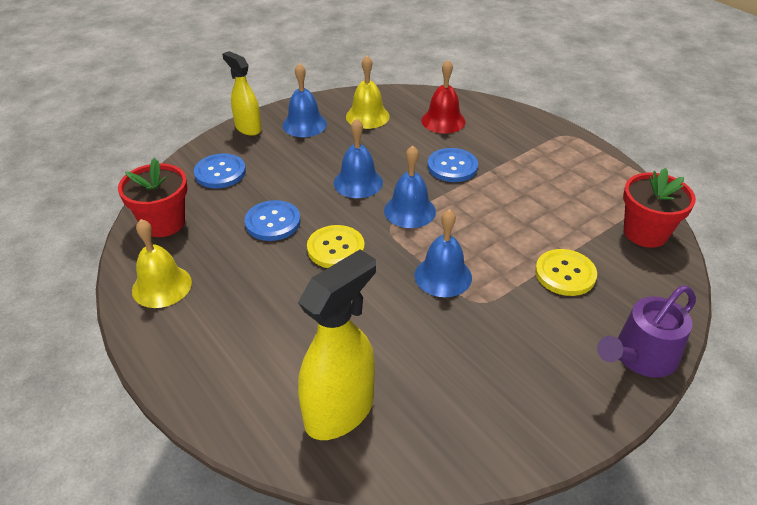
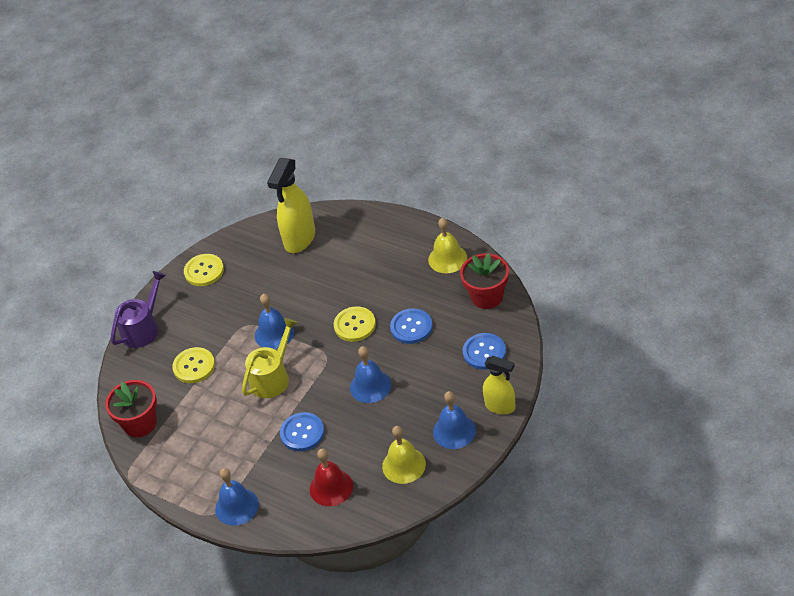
camera: 165 degrees right, 5 degrees up
blue bell [384,145,436,228] -> blue bell moved to [215,468,259,526]
none -> yellow button [184,254,224,286]
none -> yellow watering can [242,318,298,398]

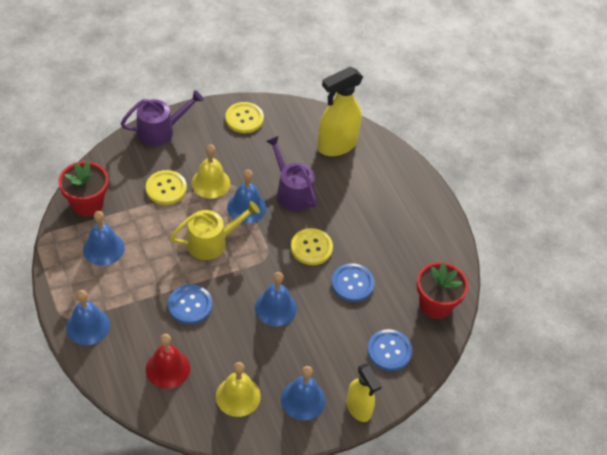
camera: 25 degrees right, 5 degrees up
yellow bell [428,218,467,273] -> yellow bell moved to [191,144,230,198]
none -> blue bell [83,211,125,266]
none -> purple watering can [266,136,317,211]

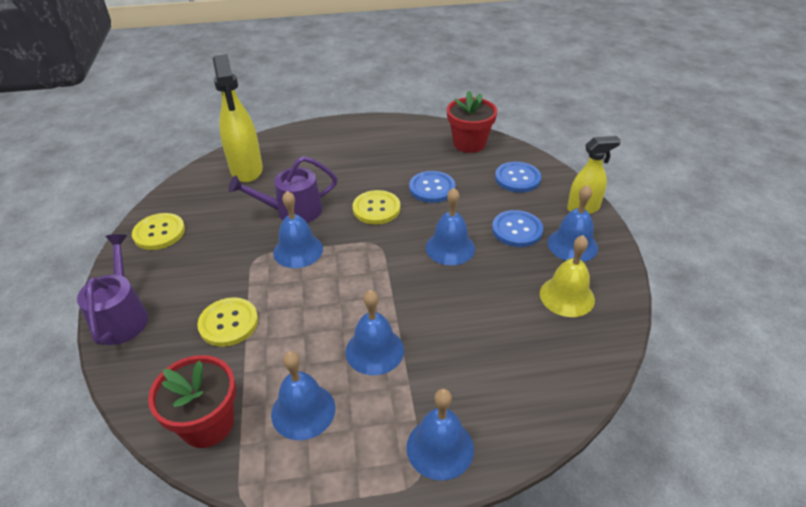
camera: 70 degrees left, 10 degrees down
red bell [146,334,190,389] -> none
blue button [168,284,212,324] -> blue button moved to [492,210,543,247]
yellow watering can [170,201,260,260] -> none
yellow bell [191,144,230,198] -> none
none -> blue bell [345,290,404,375]

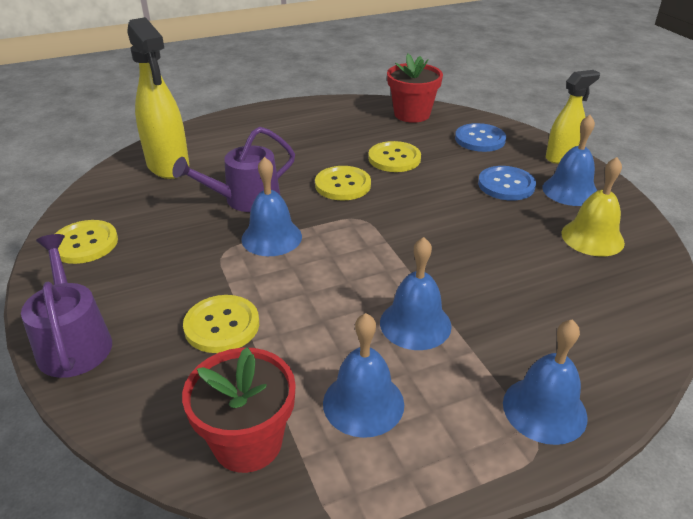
camera: 15 degrees left, 5 degrees down
blue button [409,171,456,203] -> yellow button [368,141,421,172]
blue bell [426,188,475,265] -> none

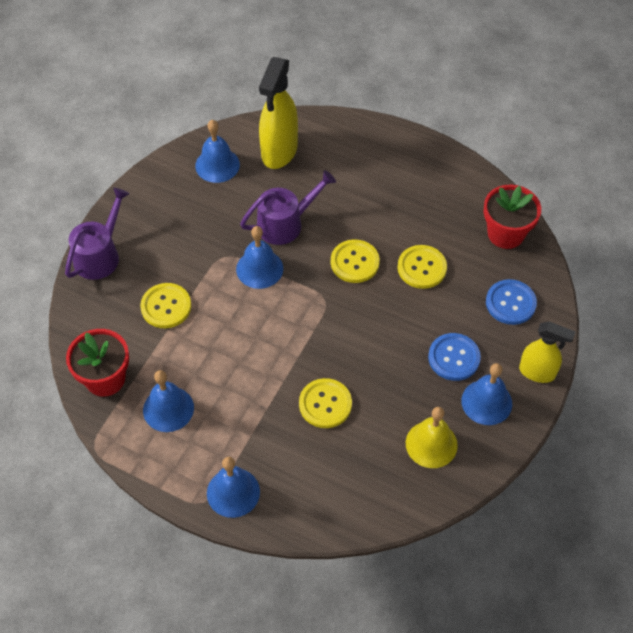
camera: 50 degrees right, 20 degrees up
yellow button [55,220,118,264] -> yellow button moved to [299,378,352,428]
purple watering can [172,127,295,212] -> purple watering can turned 135 degrees clockwise [240,170,336,245]
blue bell [380,237,452,350] -> blue bell moved to [195,120,240,183]

